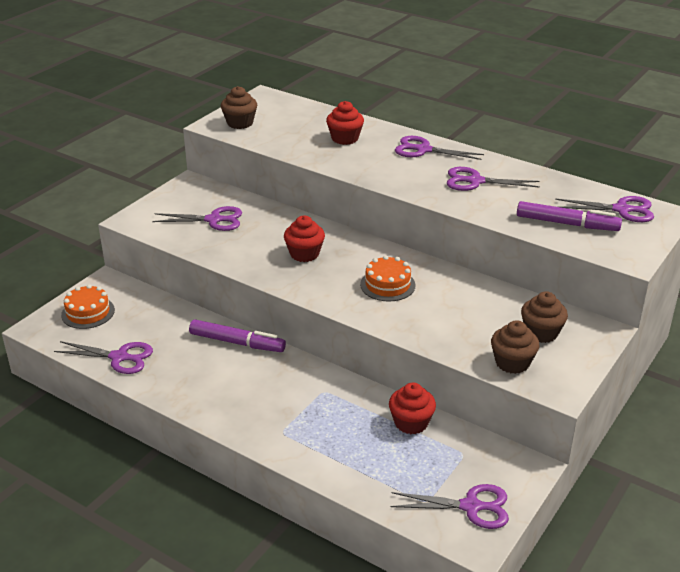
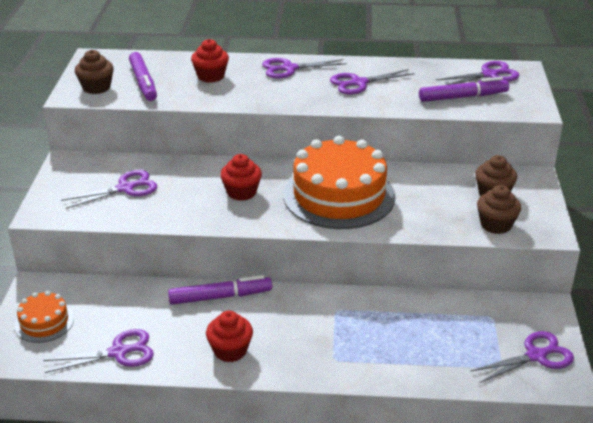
camera: 30 degrees left, 0 degrees up
orange cake [360,255,416,301] -> orange cake [283,136,396,229], size x2.11
red cupcake [389,382,436,434] -> red cupcake moved to [206,311,253,362]
none -> purple marker [129,52,157,101]

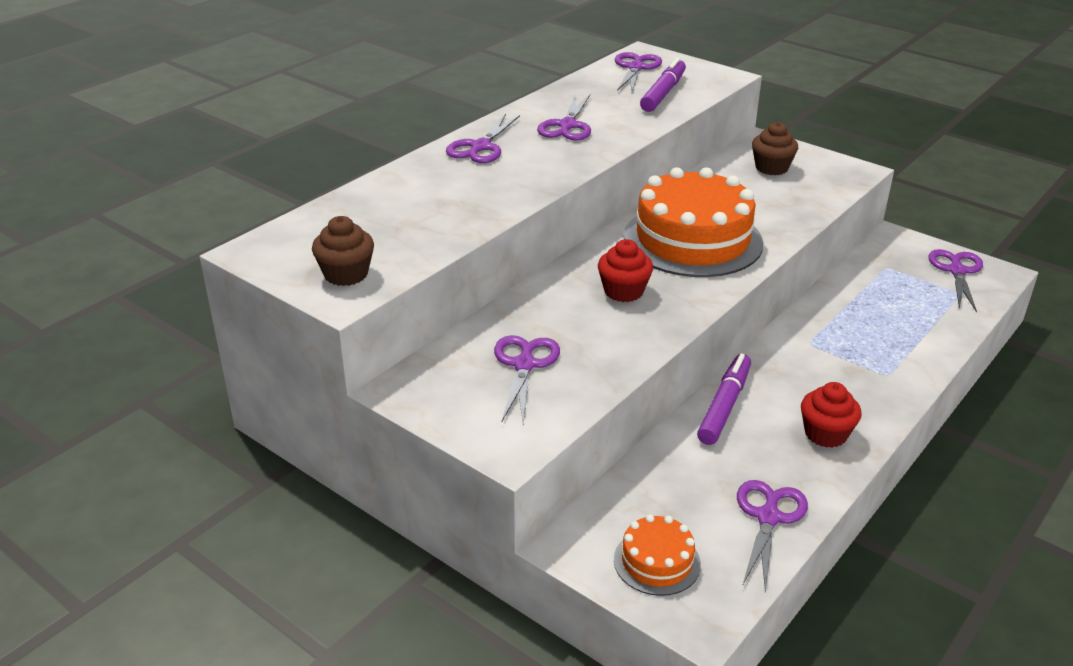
camera: 55 degrees left, 0 degrees up
purple marker [129,52,157,101] -> none
red cupcake [191,39,229,83] -> none
brown cupcake [477,185,521,234] -> none

